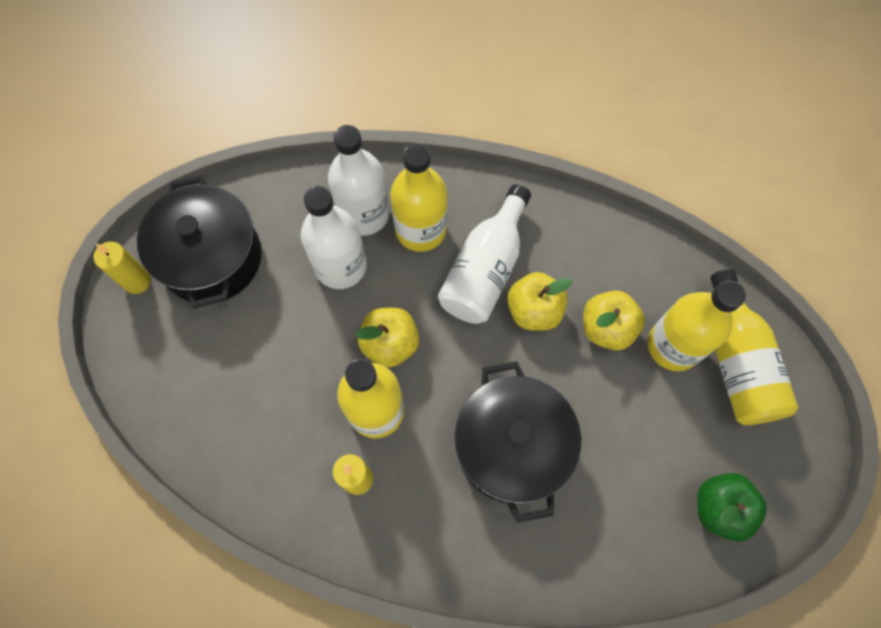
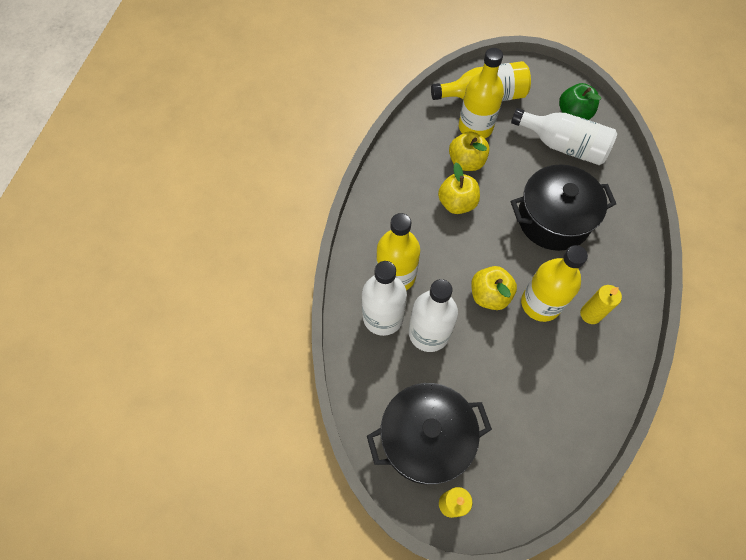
camera: 90 degrees left, 5 degrees down
white bottle [438,184,531,324] -> white bottle moved to [511,108,617,165]

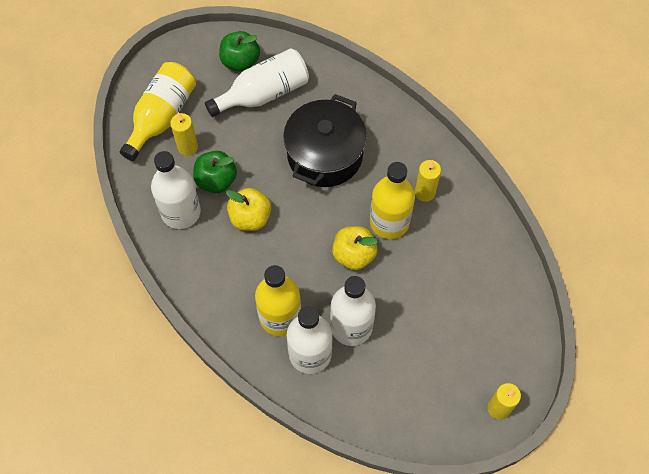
camera: 55 degrees left, 0 degrees up
black pot [367,383,492,484] -> none
yellow apple [449,131,490,171] -> green apple [193,151,237,193]
yellow bottle [459,48,504,138] -> yellow candle [170,112,198,156]
none -> white bottle [151,151,201,229]

